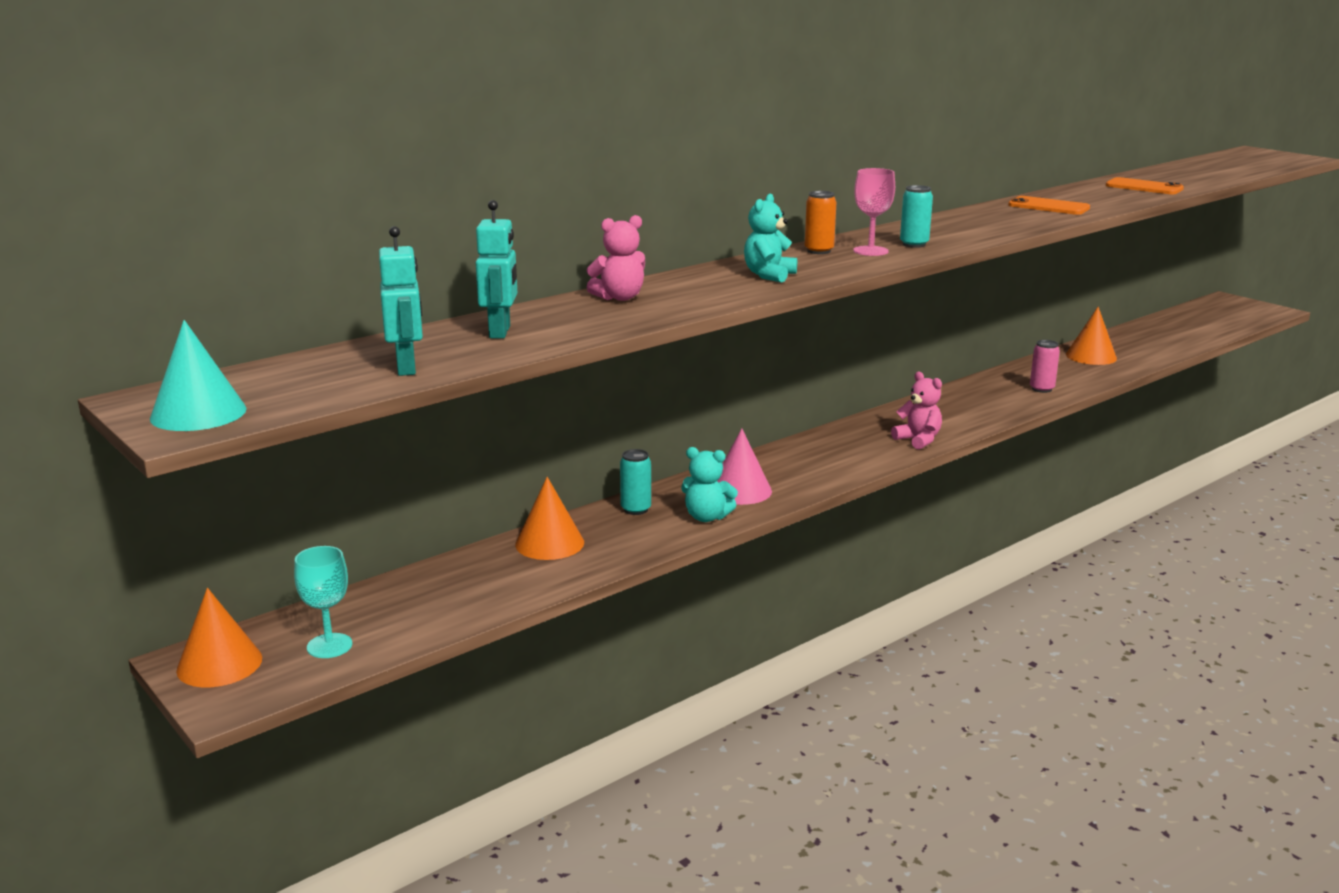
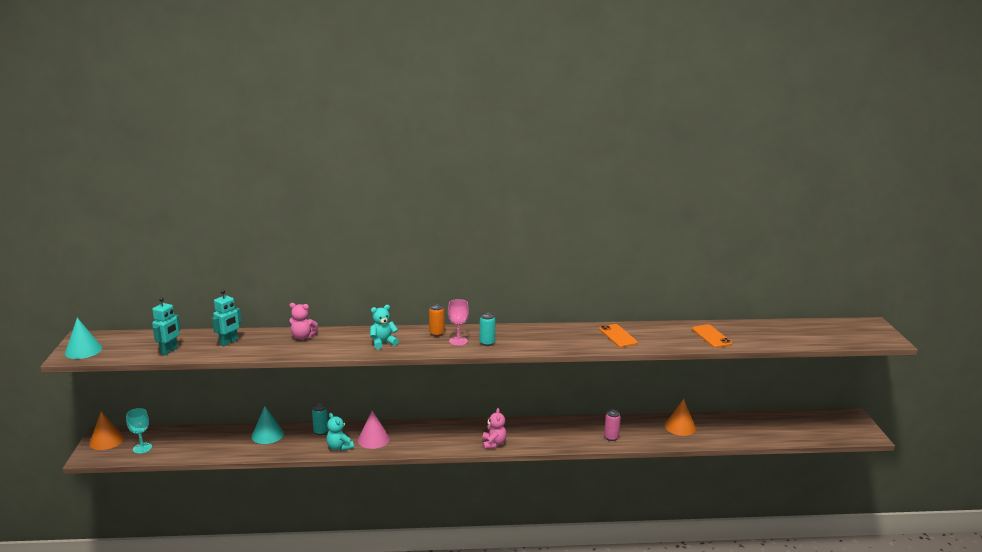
camera: 35 degrees right, 0 degrees up
orange cone [515,477,584,560] -> turquoise cone [252,406,284,444]

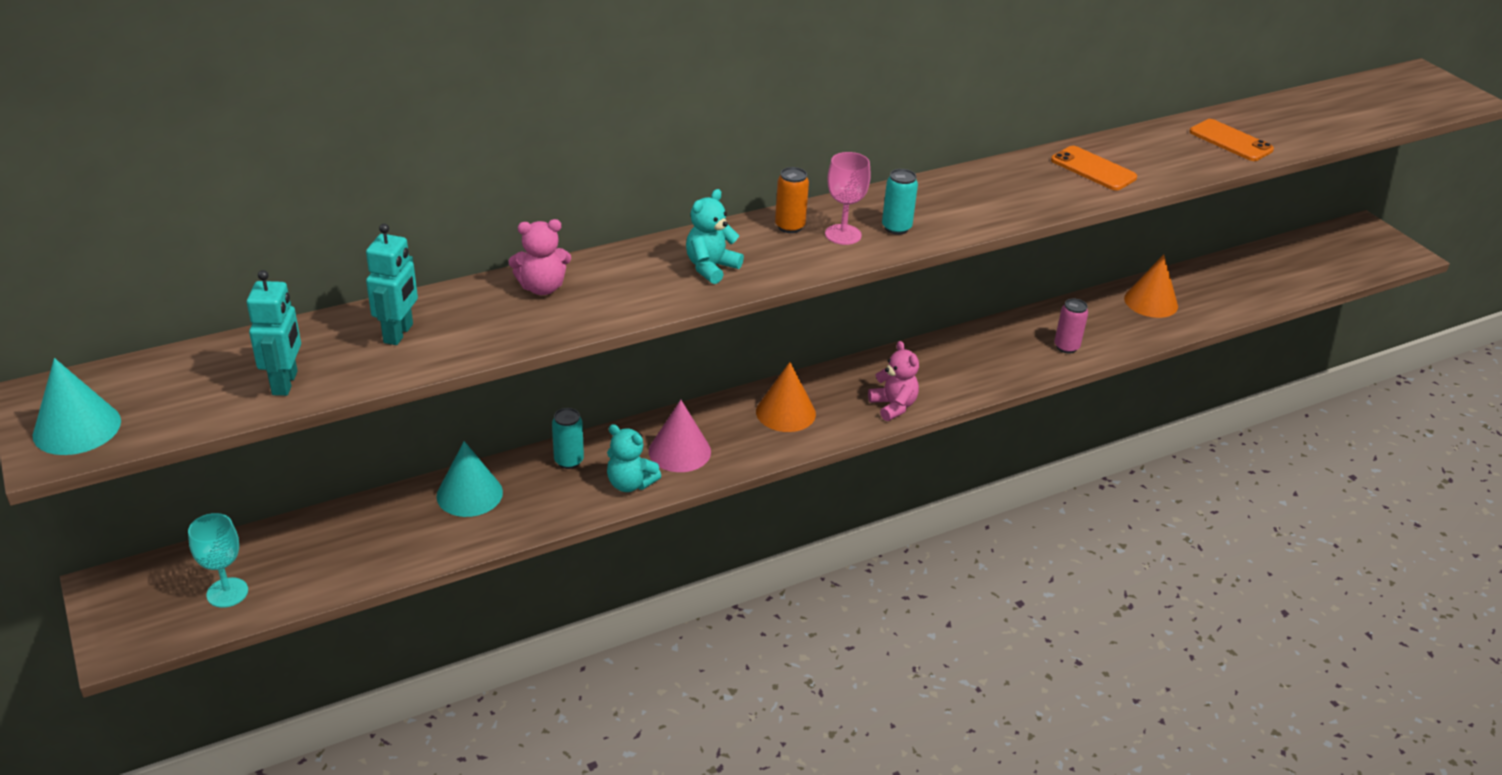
camera: 25 degrees left, 15 degrees up
orange cone [89,412,124,450] -> orange cone moved to [756,362,816,432]

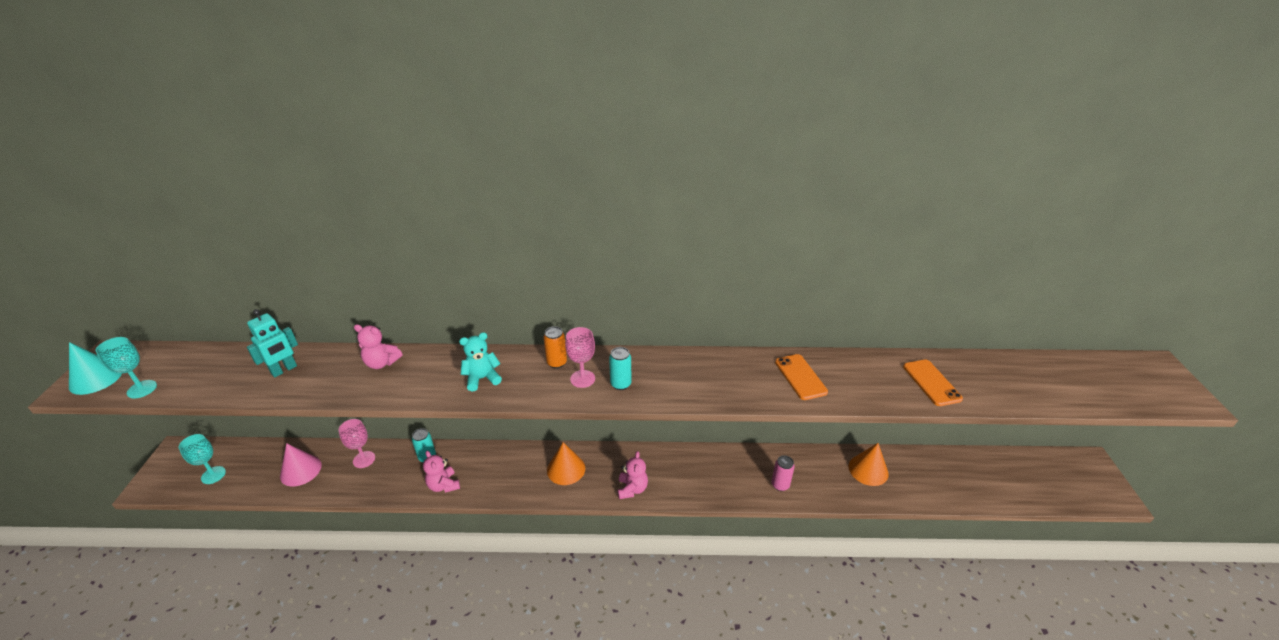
camera: 30 degrees right, 0 degrees up
turquoise robot [247,270,301,396] -> none
turquoise cone [436,441,503,517] -> pink goblet [339,419,375,468]
turquoise teddy bear [607,424,661,492] -> pink teddy bear [423,451,460,493]
pink cone [649,400,711,472] -> pink cone moved to [280,443,322,487]
none -> turquoise goblet [96,337,157,398]

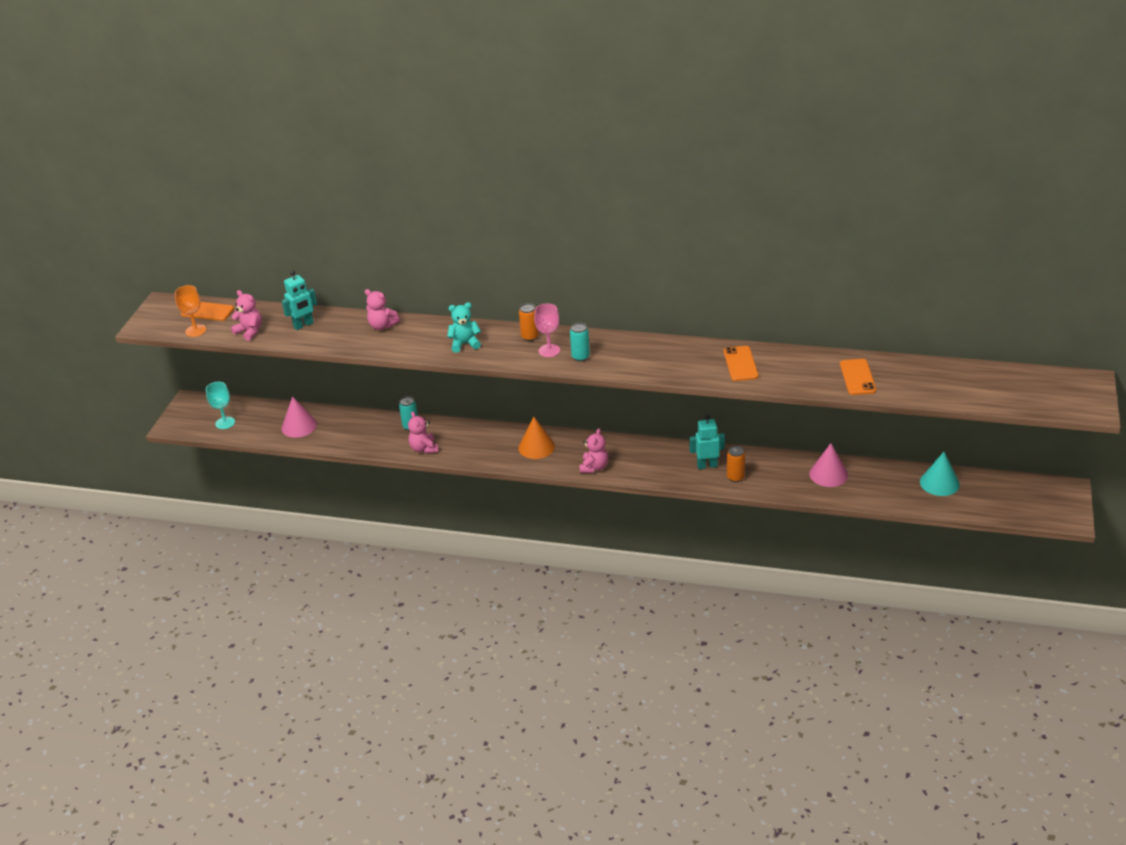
camera: 15 degrees right, 0 degrees up
turquoise cone [69,342,122,395] -> turquoise cone moved to [920,452,960,496]
turquoise goblet [96,337,157,398] -> orange goblet [174,285,206,337]
pink goblet [339,419,375,468] -> none
pink can [772,455,795,491] -> orange can [727,446,745,482]
orange cone [849,443,889,486] -> pink cone [809,443,848,487]
none -> orange phone [181,302,234,321]
none -> pink teddy bear [231,290,262,341]
none -> turquoise robot [690,415,725,469]

